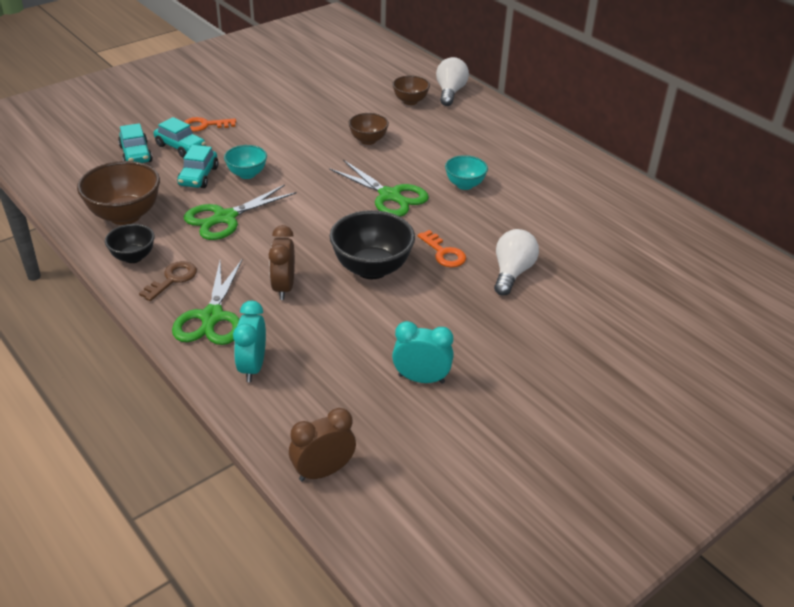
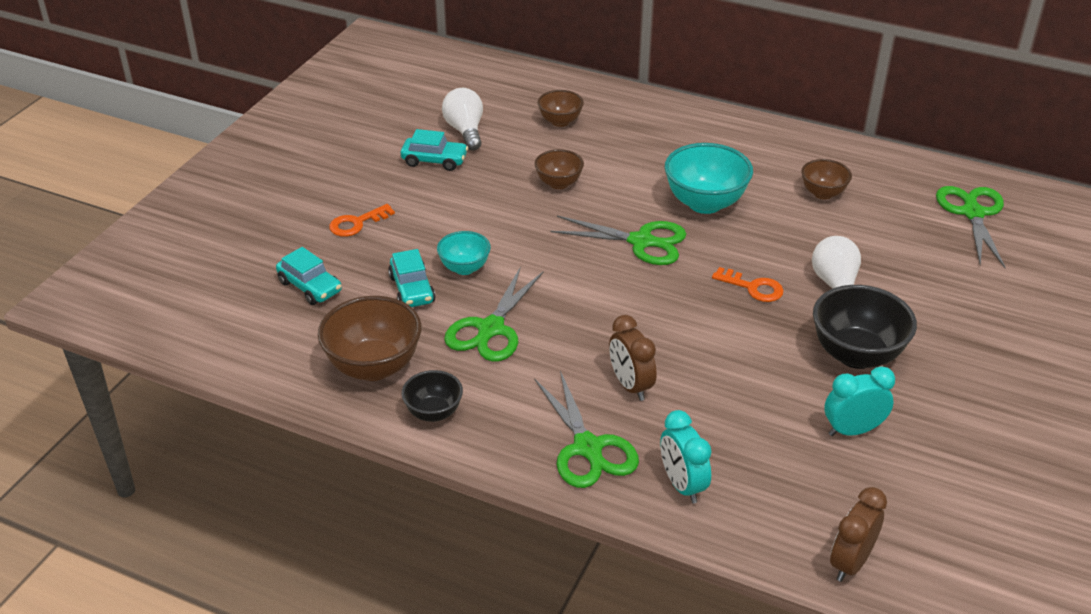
camera: 25 degrees left, 0 degrees up
brown key [139,261,197,301] -> none
turquoise car [154,117,206,158] -> turquoise car moved to [401,129,468,171]
black bowl [330,210,415,279] -> black bowl moved to [813,285,917,369]
white light bulb [436,57,469,106] -> white light bulb moved to [442,88,483,150]
turquoise bowl [445,155,488,190] -> turquoise bowl [665,143,753,214], size x1.74
none -> brown bowl [801,159,852,199]
none -> green scissors [936,186,1006,268]

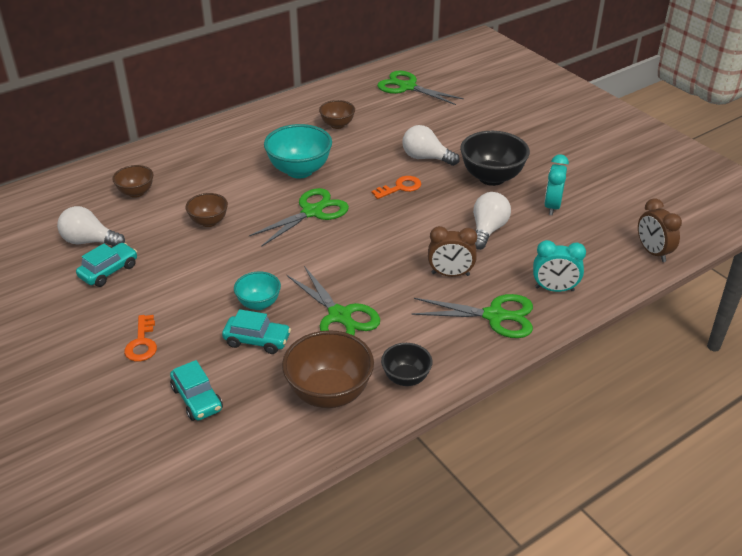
camera: 60 degrees left, 0 degrees up
turquoise car [276,247,342,305] -> turquoise car turned 75 degrees clockwise [170,360,223,421]
none -> white light bulb [473,192,511,250]

